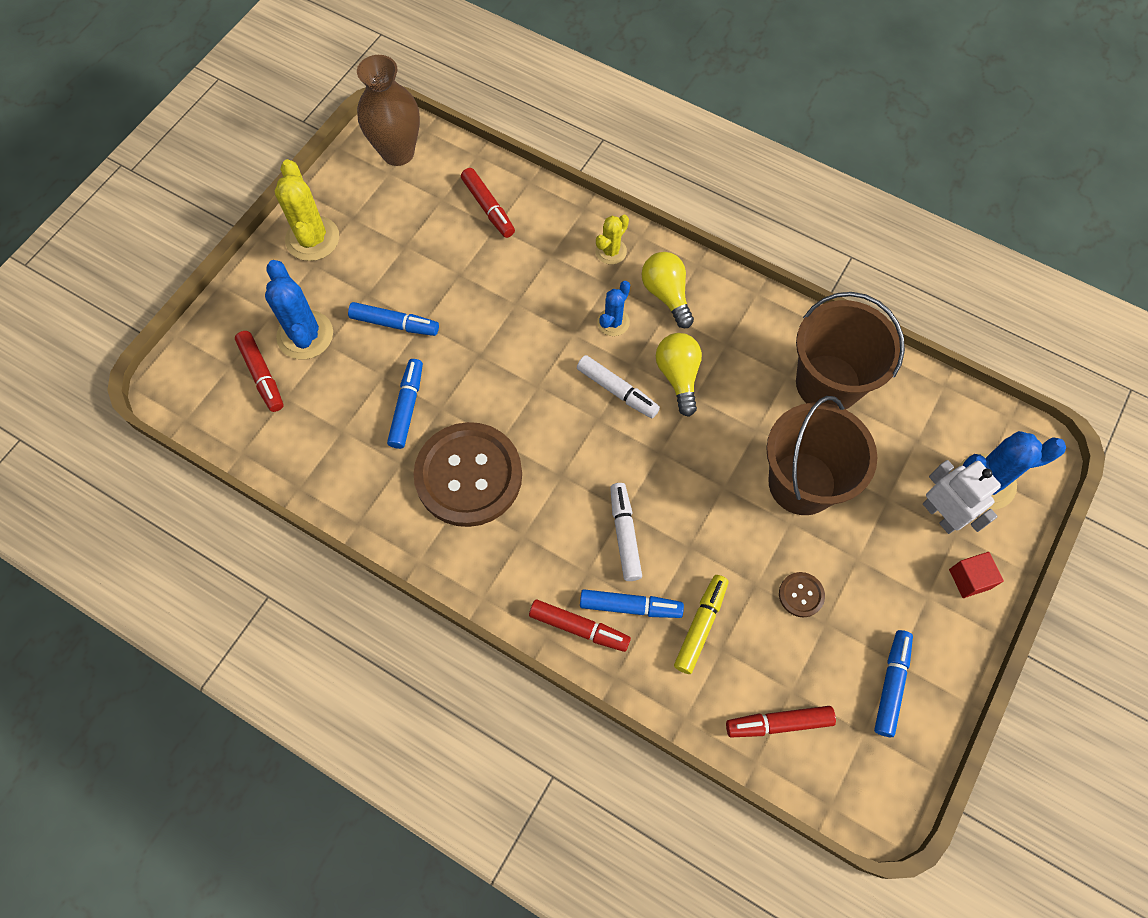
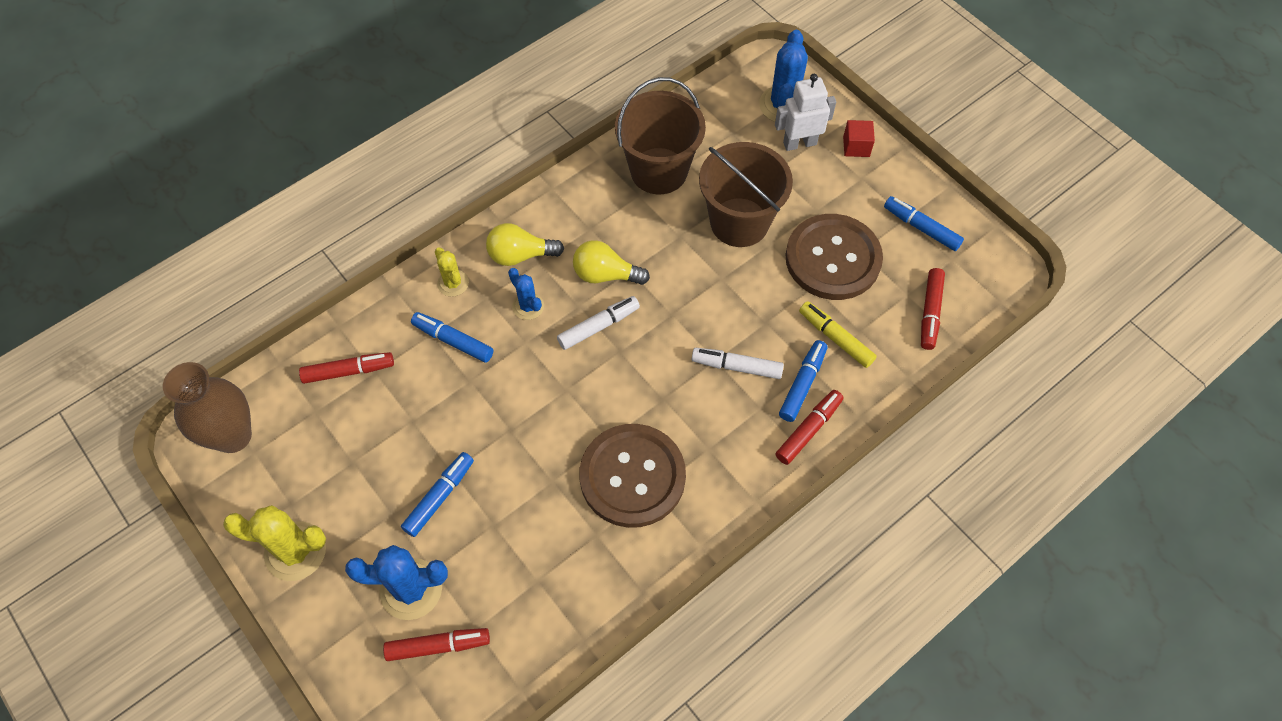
camera: 70 degrees left, 5 degrees down
blue marker [387,359,423,449] -> blue marker moved to [411,312,494,363]
brown button [779,572,825,617] -> brown button [785,214,883,300], size x2.50

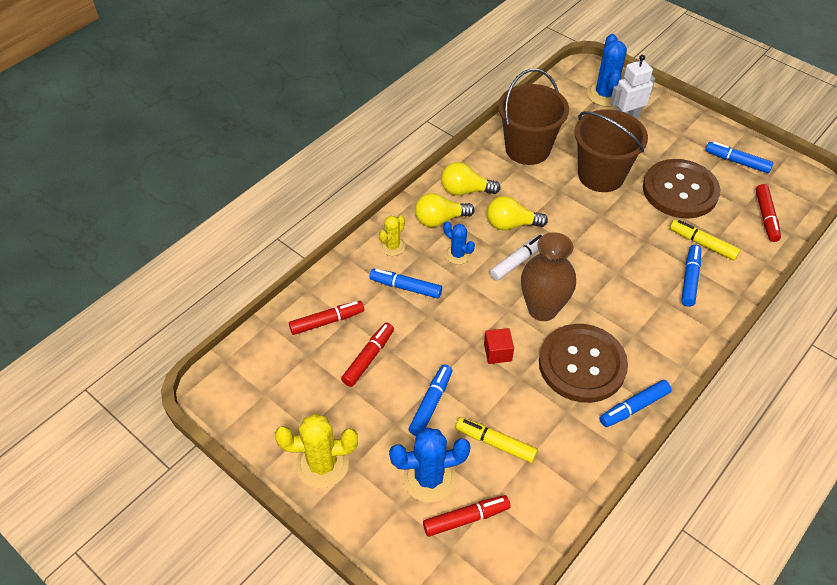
camera: 10 degrees left, 10 degrees down
brown vase [163,362,252,453] -> brown vase moved to [521,232,576,321]
yellow cactus [435,247,469,297] -> yellow cactus turned 75 degrees clockwise [379,215,406,256]
white marker [692,348,784,379] -> none
red marker [775,390,843,465] -> red marker moved to [341,323,394,387]
red cube [843,120,875,157] -> red cube moved to [484,328,514,364]
none -> yellow light bulb [441,162,501,196]
none -> yellow marker [456,417,538,463]
none -> blue marker [600,380,672,427]

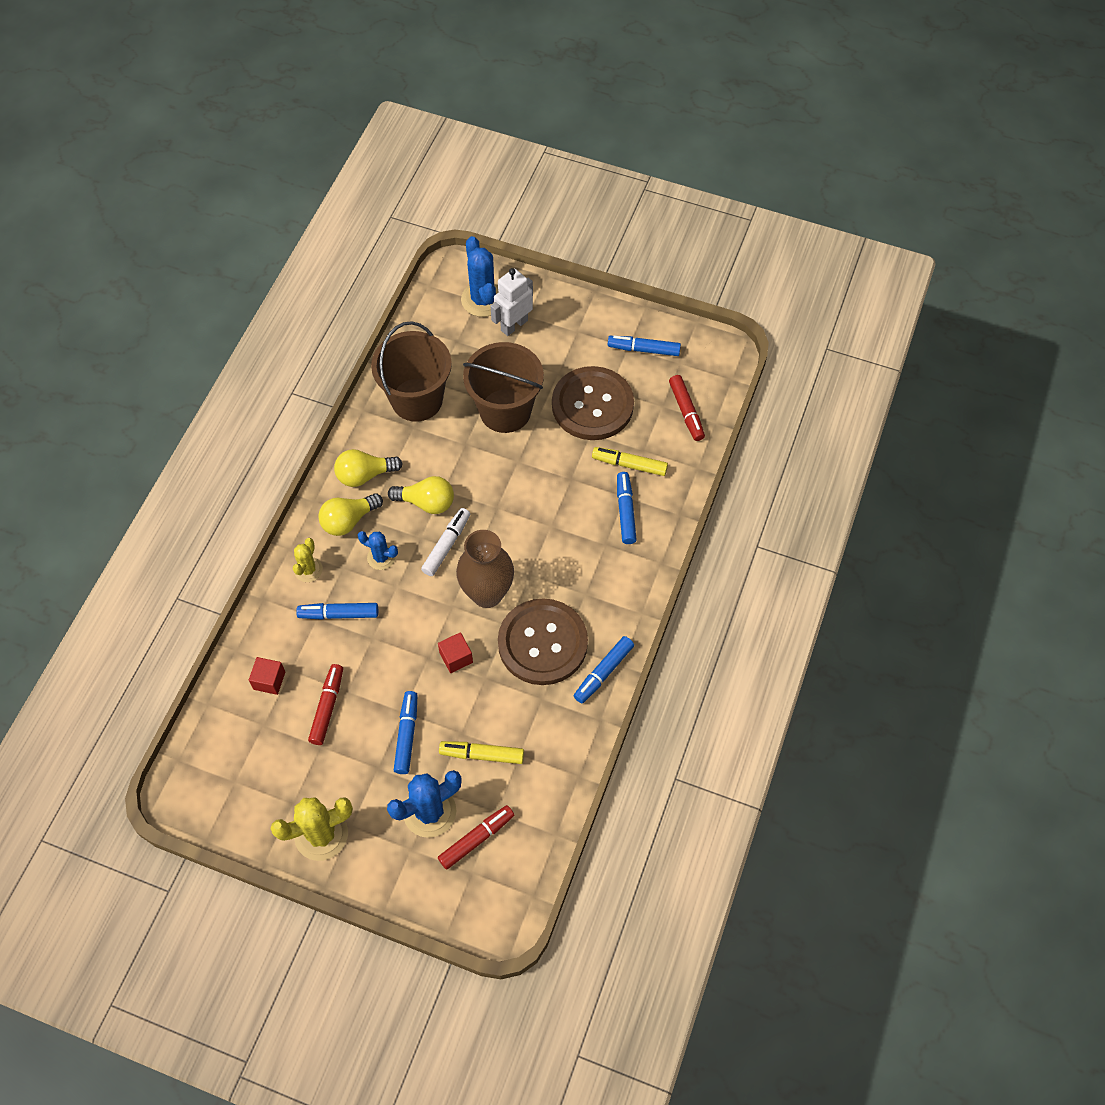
camera: 20 degrees left, 10 degrees up
red marker [289,301,364,335] -> red cube [249,657,285,695]
yellow light bulb [487,196,548,230] -> yellow light bulb turned 150 degrees counterclockwise [388,476,454,514]

